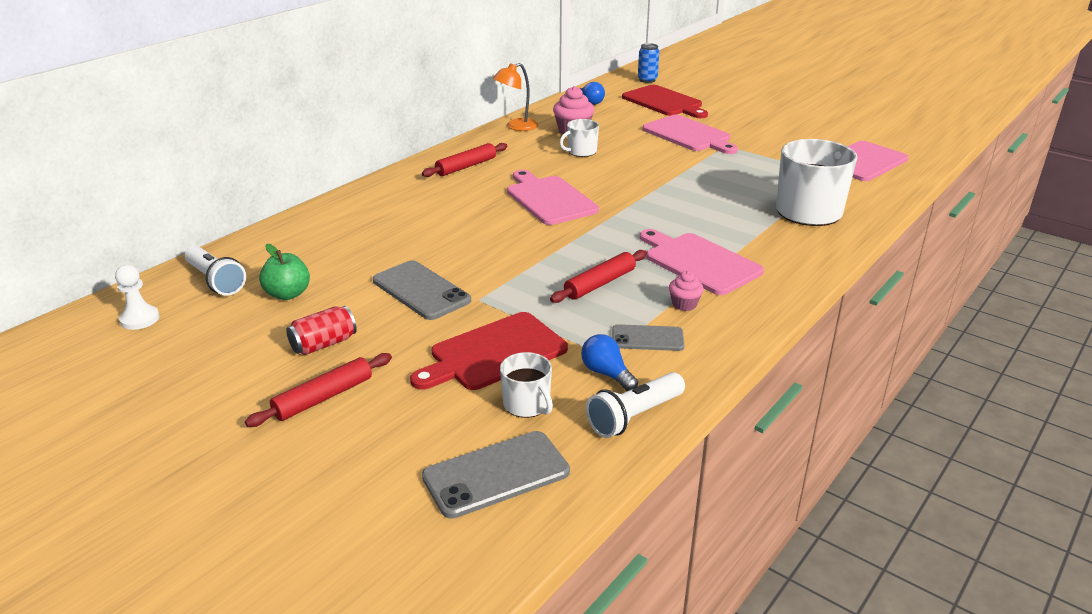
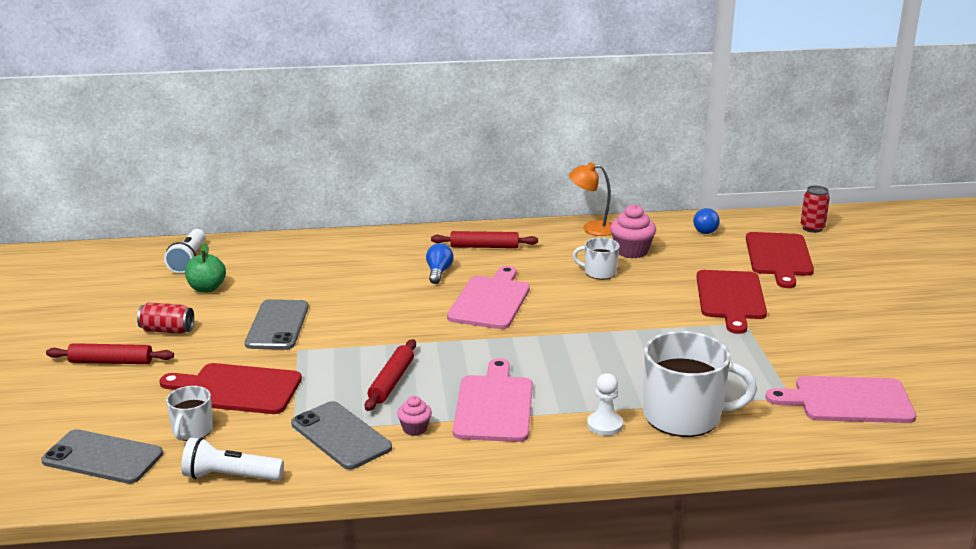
camera: 45 degrees right, 5 degrees down
white pawn [115,265,159,330] -> white pawn moved to [587,373,623,436]
red rolling pin [550,250,647,303] -> red rolling pin turned 75 degrees counterclockwise [365,339,416,411]
blue light bulb [581,334,638,391] -> blue light bulb moved to [426,243,454,284]
grey phone [612,324,684,351] -> grey phone [291,401,392,470], size x1.57
blue can [638,43,659,83] -> red can [801,186,830,233]
pink cutting board [642,115,738,154] -> red cutting board [697,270,767,334]

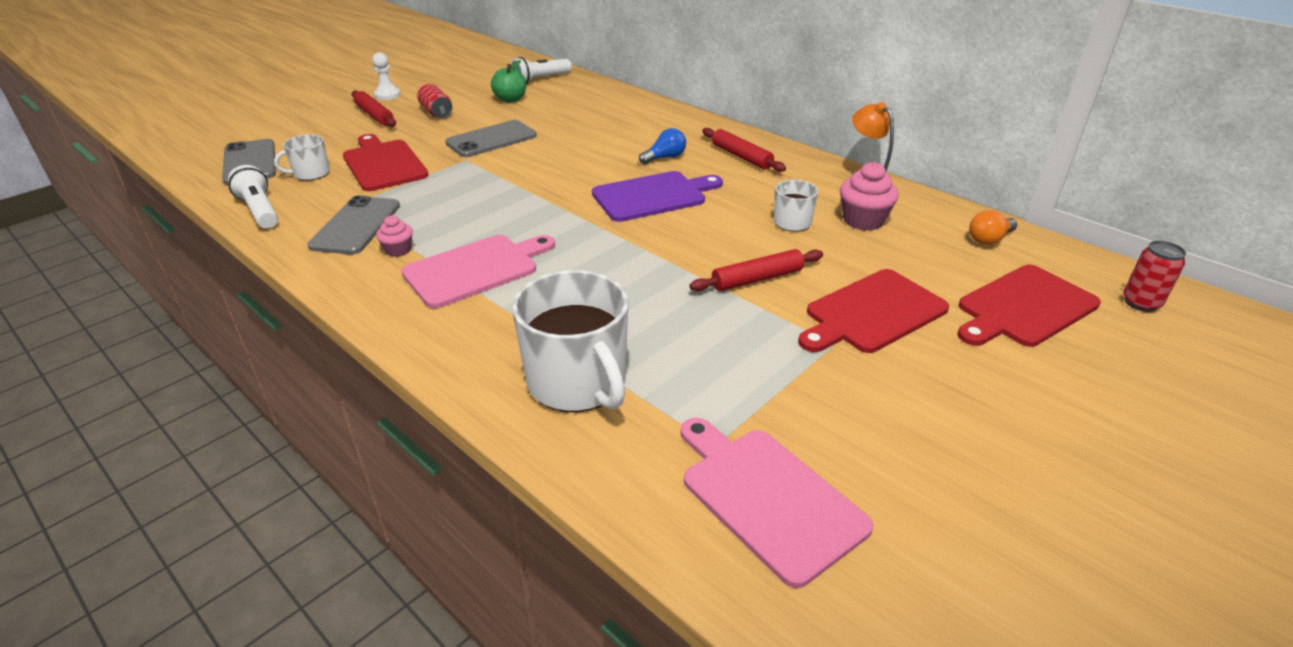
camera: 50 degrees right, 10 degrees up
red rolling pin [365,339,416,411] -> red rolling pin moved to [690,249,823,291]
pink cutting board [447,266,530,329] -> purple cutting board [592,171,723,222]
white pawn [587,373,623,436] -> white pawn moved to [372,53,401,100]
blue light bulb [693,208,720,234] -> orange light bulb [969,210,1017,245]

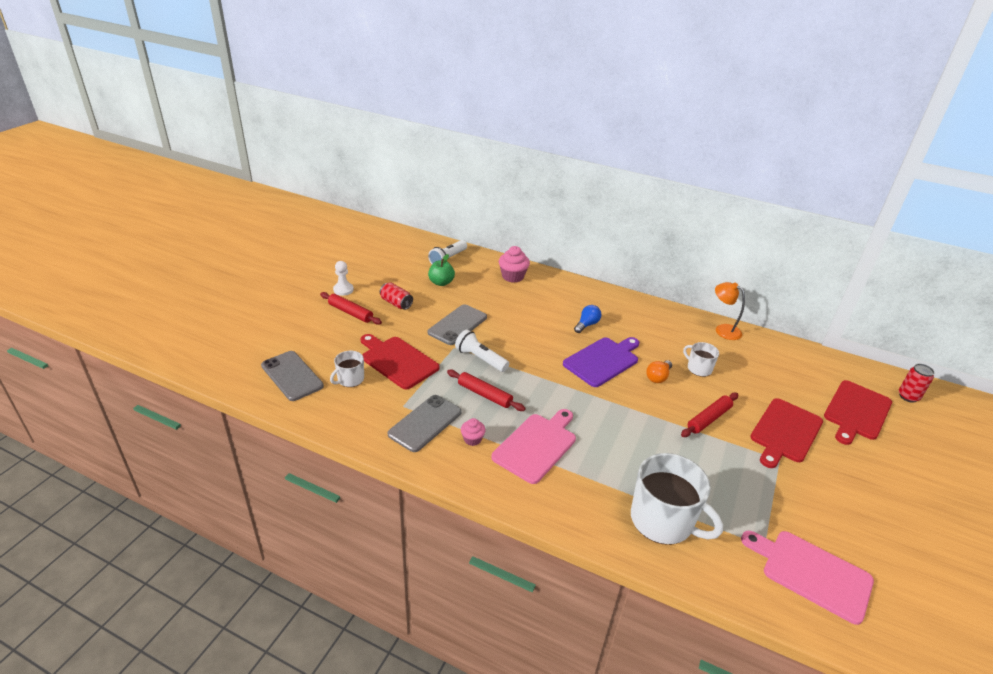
camera: 20 degrees left, 0 degrees up
white flashlight [228,165,278,228] -> white flashlight moved to [455,329,509,372]
grey phone [308,196,400,254] -> grey phone turned 45 degrees clockwise [388,395,462,452]
red rolling pin [702,128,786,172] -> red rolling pin moved to [447,370,526,411]
pink cupcake [840,162,899,231] -> pink cupcake moved to [499,246,530,283]
orange light bulb [969,210,1017,245] -> orange light bulb moved to [646,360,672,383]

